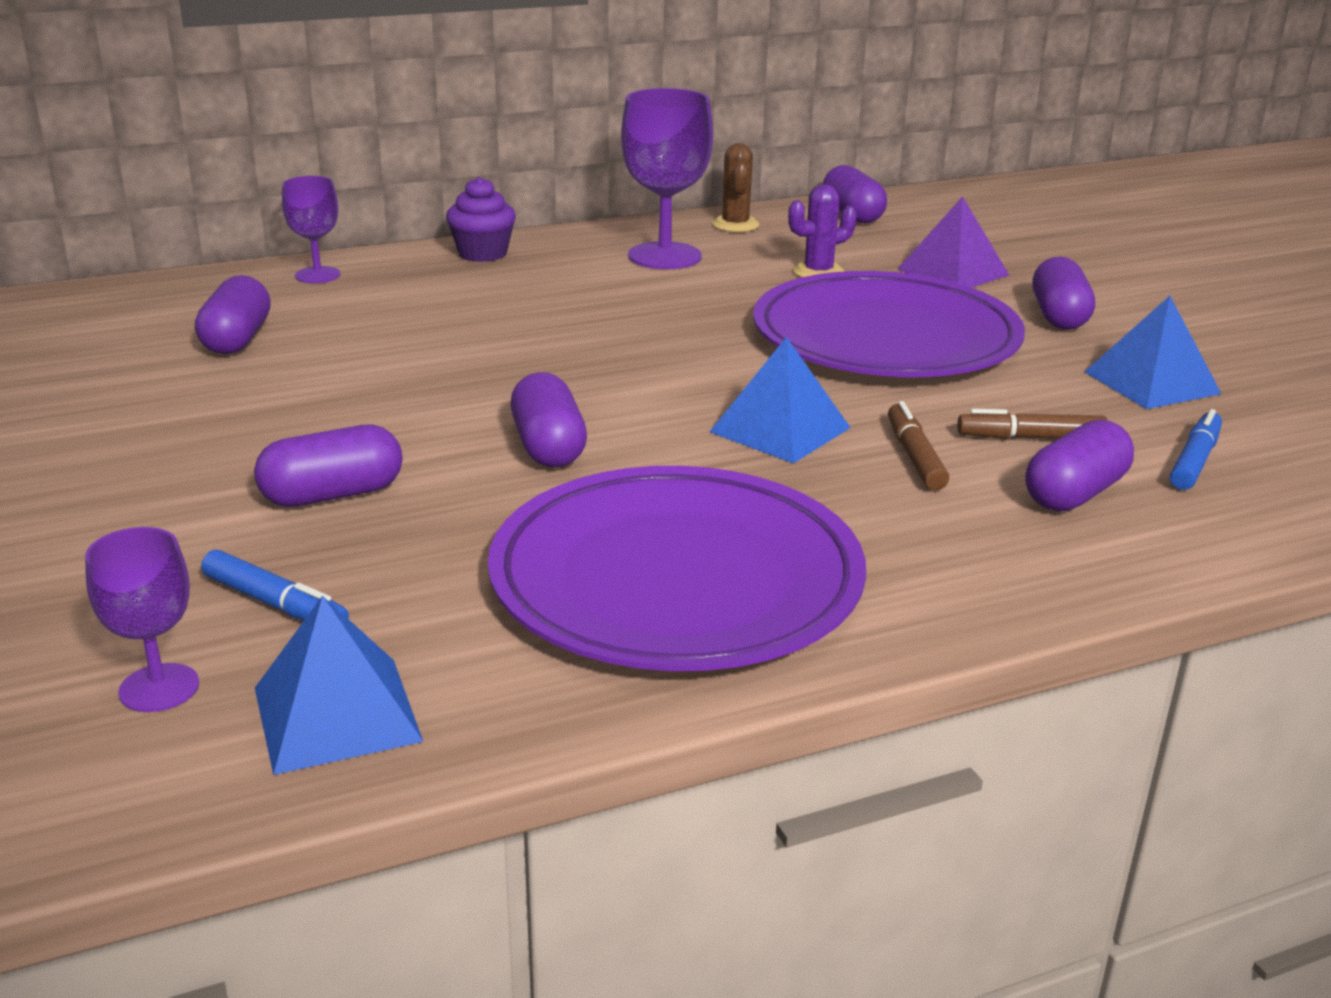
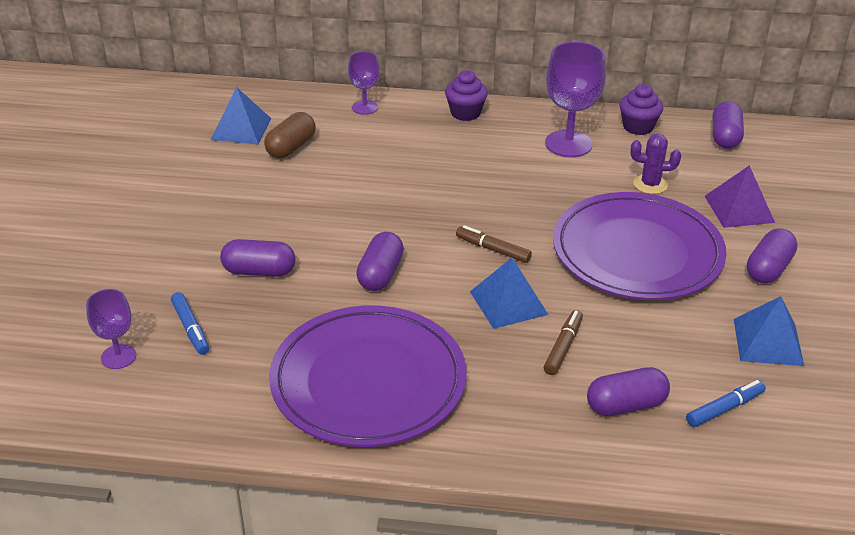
camera: 30 degrees right, 10 degrees up
purple capsule [195,275,271,354] -> brown capsule [264,112,316,158]
blue pyramid [255,596,423,775] -> blue pyramid moved to [211,87,271,145]
brown cactus [712,143,760,232] -> purple cupcake [620,84,663,135]
brown marker [957,409,1108,439] -> brown marker moved to [456,225,532,263]

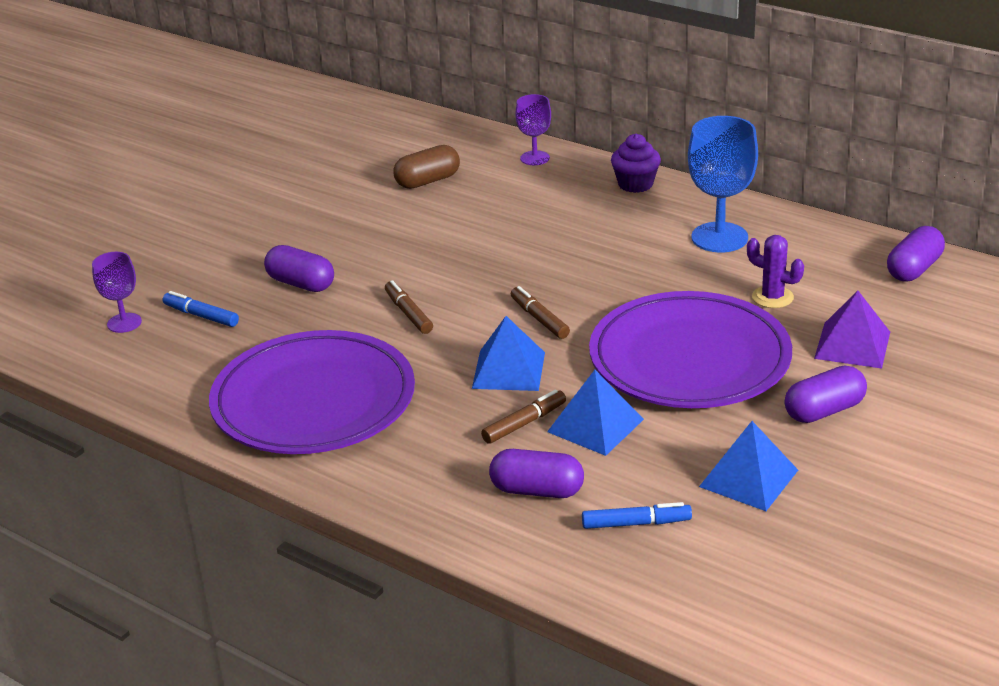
camera: 30 degrees right, 5 degrees down
blue marker [171,292,209,355] -> blue marker turned 120 degrees clockwise [163,291,239,327]
blue pyramid [211,87,271,145] -> blue pyramid moved to [547,370,644,456]
purple capsule [356,232,404,291] -> brown marker [385,280,433,334]
purple goblet [545,42,606,157] -> blue goblet [688,116,758,253]
purple cupcake [620,84,663,135] -> none

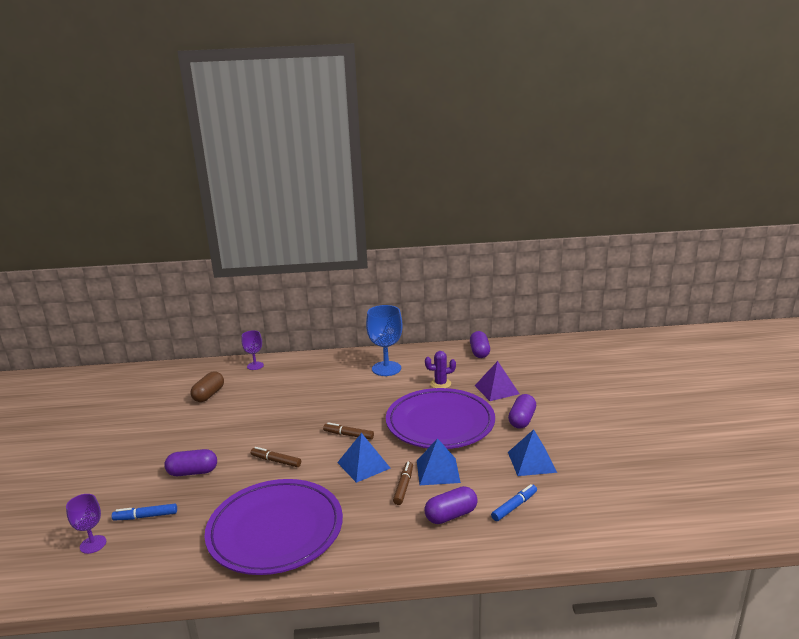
camera: 40 degrees left, 10 degrees down
purple cupcake [611,134,661,193] -> none

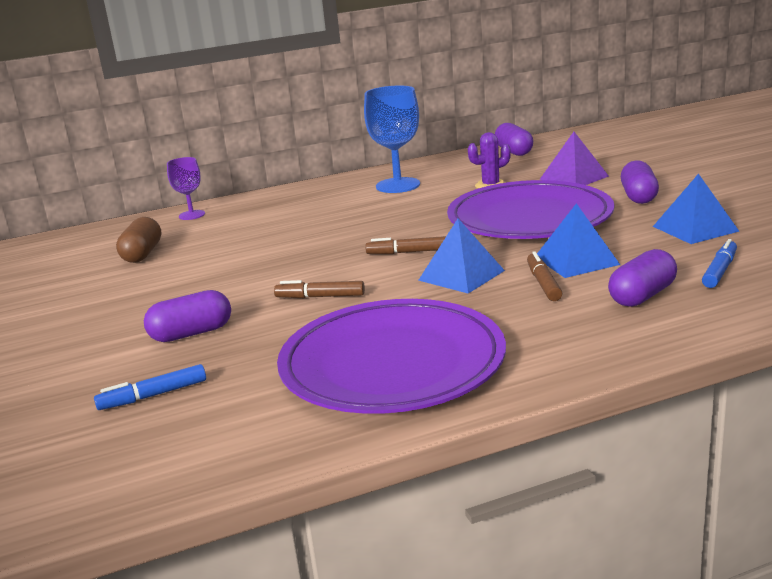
camera: 15 degrees left, 0 degrees up
purple goblet [66,494,106,554] -> none

